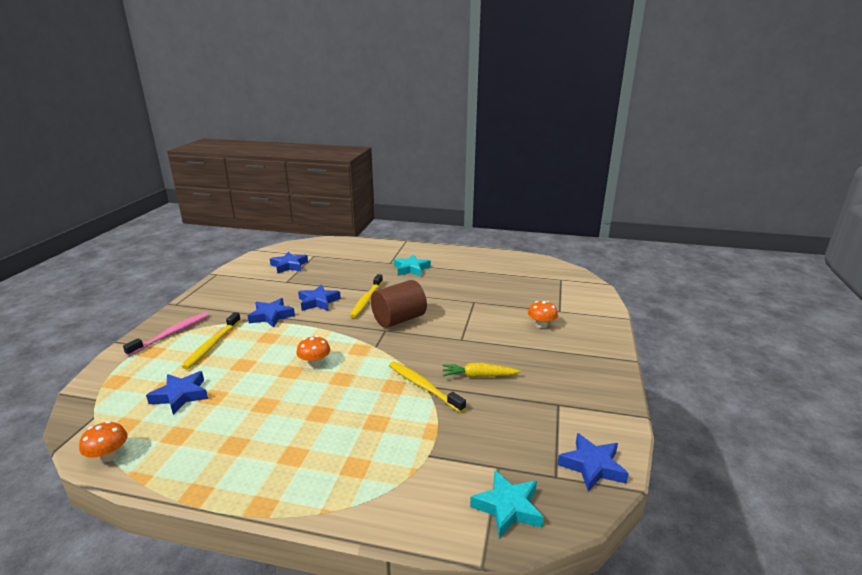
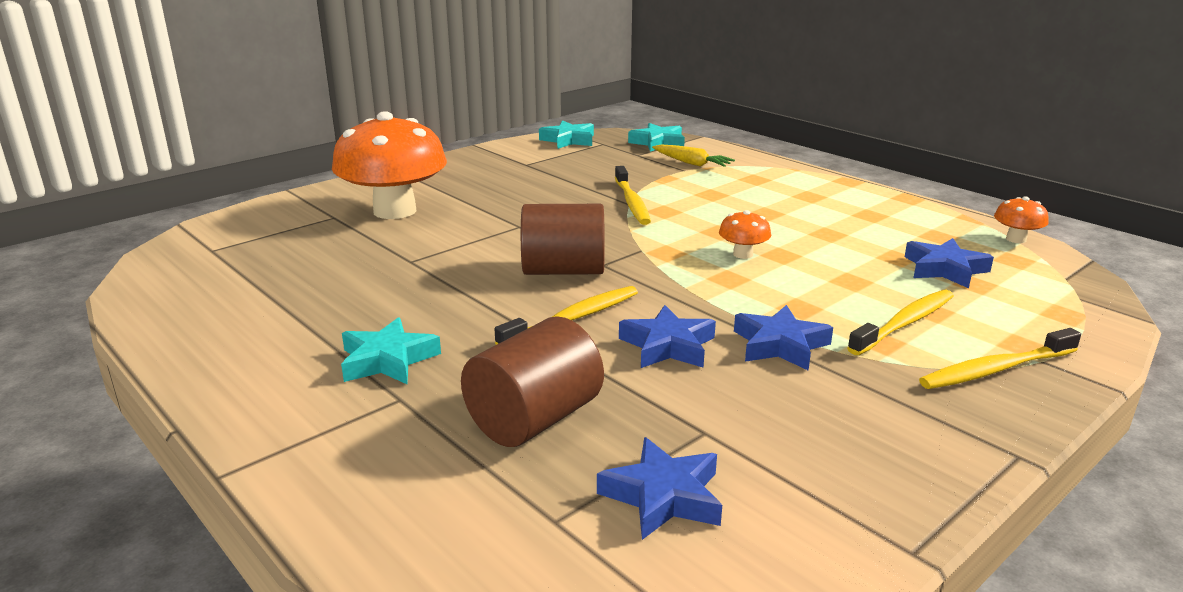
camera: 145 degrees left, 0 degrees up
pink toothbrush [123,312,209,356] -> yellow toothbrush [919,328,1081,389]
yellow carrot [443,363,521,378] -> yellow carrot moved to [652,145,735,167]
orange mushroom [528,301,558,328] -> orange mushroom [332,111,447,219], size x2.40
blue star [557,433,629,492] -> turquoise star [539,120,594,149]
none -> brown cylinder [461,317,604,447]

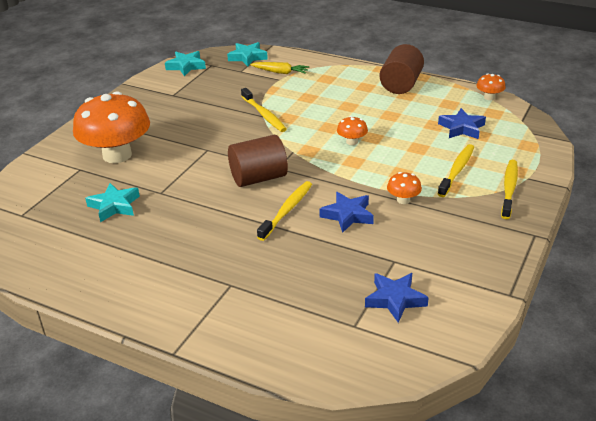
camera: 20 degrees left, 10 degrees up
turquoise star [341,317,441,384] -> turquoise star moved to [85,183,140,222]
brown cylinder [461,317,604,447] -> brown cylinder moved to [380,44,424,94]
blue star [734,305,833,371] -> orange mushroom [387,172,422,204]
yellow toothbrush [919,328,1081,389] -> yellow toothbrush turned 150 degrees clockwise [501,160,518,219]

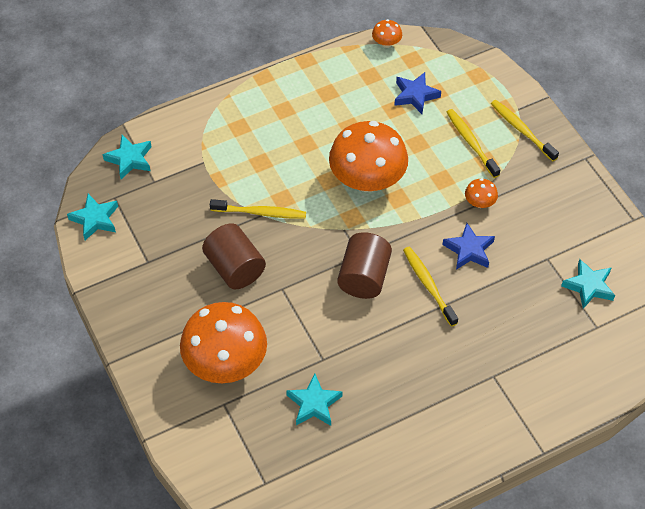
camera: 55 degrees left, 20 degrees up
yellow carrot [250,62,309,74] -> none
orange mushroom [337,116,368,145] -> orange mushroom [329,121,408,192], size x2.40
blue star [365,273,429,323] -> turquoise star [561,259,615,309]
brown cylinder [380,44,424,94] -> brown cylinder moved to [202,223,266,289]

